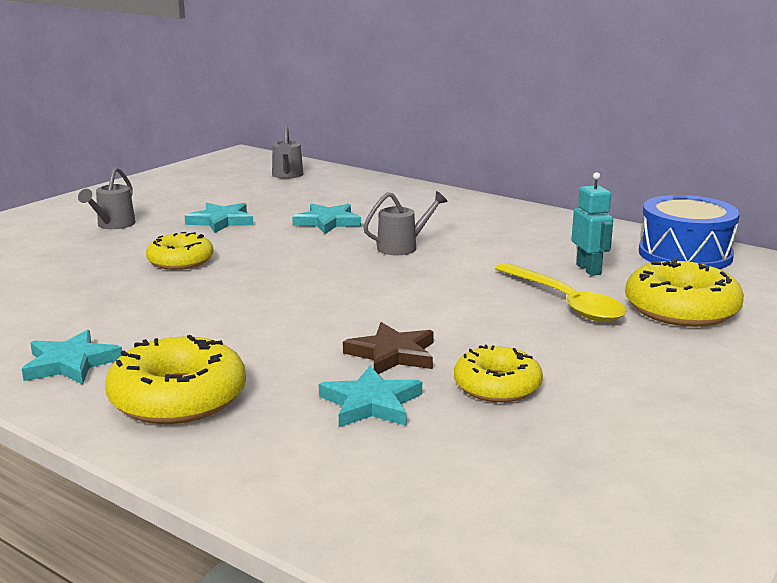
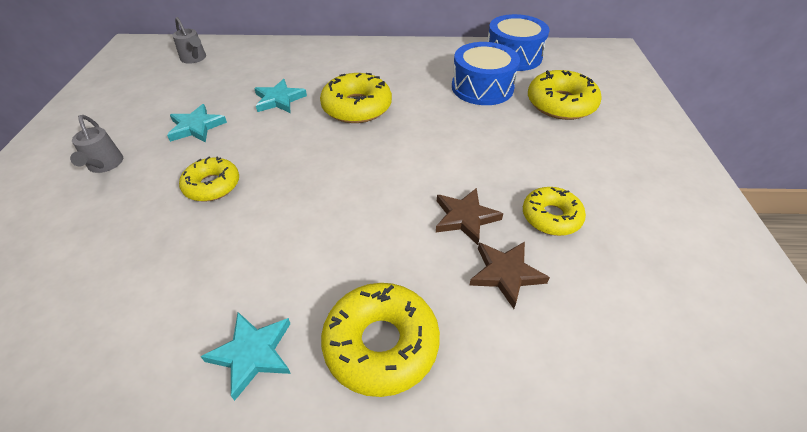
camera: 35 degrees left, 25 degrees up
turquoise star [319,366,422,427] -> brown star [470,242,550,309]
grey watering can [363,191,448,255] -> yellow donut [320,73,392,123]
yellow spoon [495,263,626,322] -> none
turquoise robot [572,172,613,276] -> blue drum [452,42,520,105]

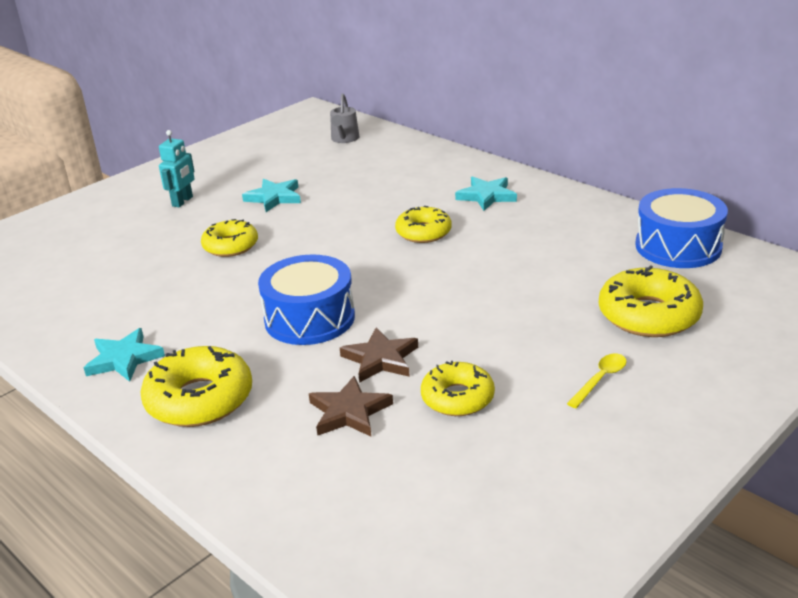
camera: 45 degrees right, 15 degrees down
grey watering can [70,115,123,173] -> turquoise robot [159,130,195,207]
turquoise star [254,79,307,113] -> turquoise star moved to [455,176,517,211]
yellow donut [320,73,392,123] -> yellow donut [395,206,452,243], size x0.66
blue drum [452,42,520,105] -> blue drum moved to [258,254,355,345]
none -> yellow spoon [567,354,627,408]

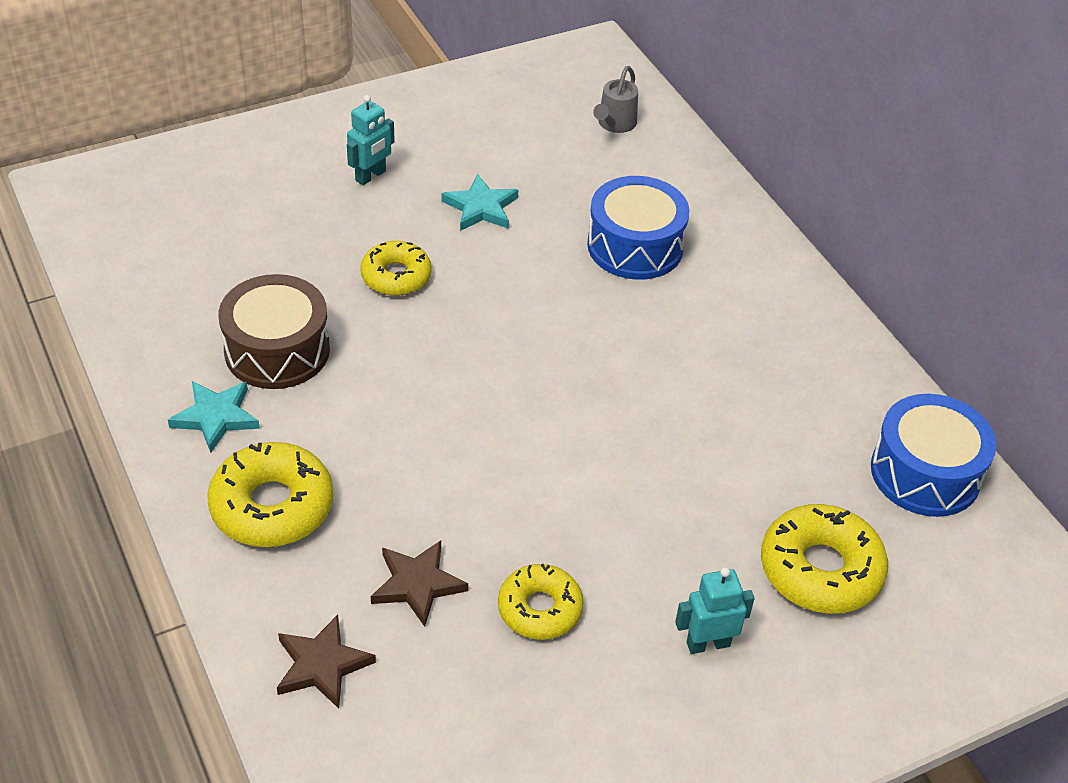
camera: 15 degrees right, 15 degrees up
blue drum [258,254,355,345] -> blue drum moved to [587,176,689,280]
brown star [340,328,418,383] -> brown star moved to [277,615,376,709]
yellow donut [395,206,452,243] -> none
turquoise star [455,176,517,211] -> none
yellow spoon [567,354,627,408] -> turquoise robot [675,567,755,654]
none -> brown drum [219,274,330,389]

